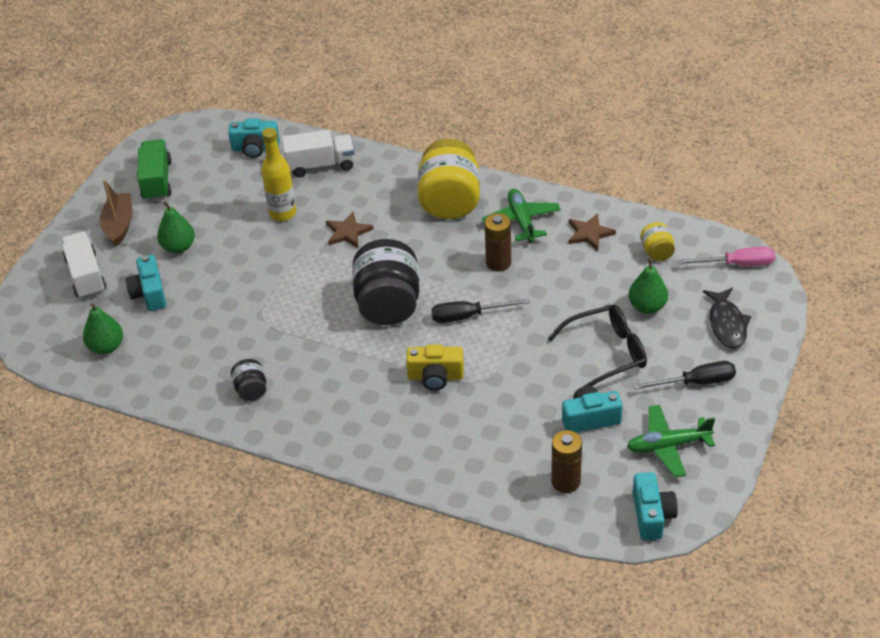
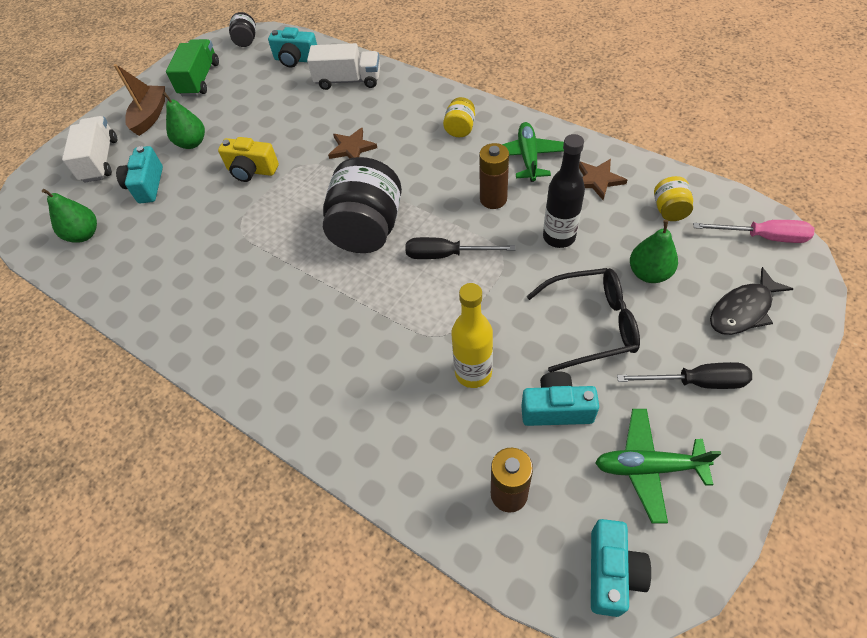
camera: 15 degrees right, 10 degrees up
black jar [231,359,266,401] -> black jar moved to [229,12,256,47]
yellow bottle [261,128,296,221] -> yellow bottle moved to [451,283,493,388]
yellow camera [406,344,464,390] -> yellow camera moved to [218,137,279,182]
yellow jar [418,139,480,219] -> yellow jar [443,97,475,137], size x0.47
black fish [703,288,751,349] -> black fish turned 45 degrees clockwise [710,267,793,335]
none -> black bottle [543,134,585,248]

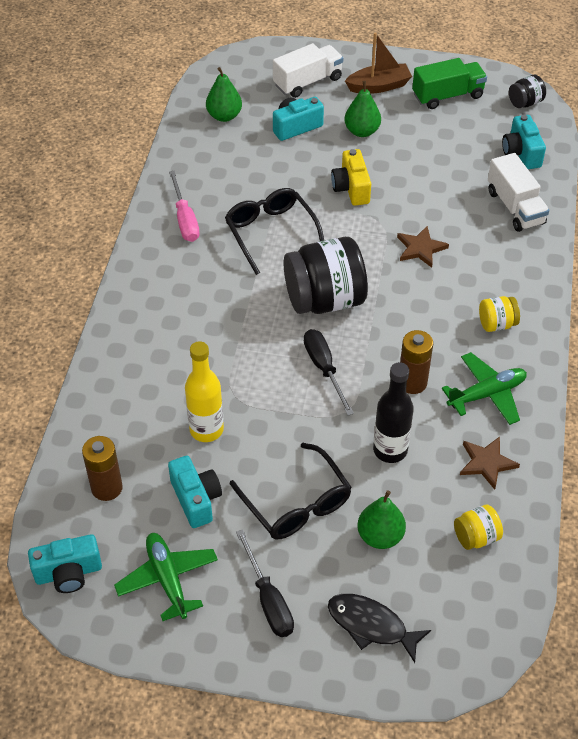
camera: 60 degrees right, 5 degrees down
pink screwdriver [693,220,815,243] -> pink screwdriver moved to [169,171,200,242]
none -> black glasses [225,188,324,275]

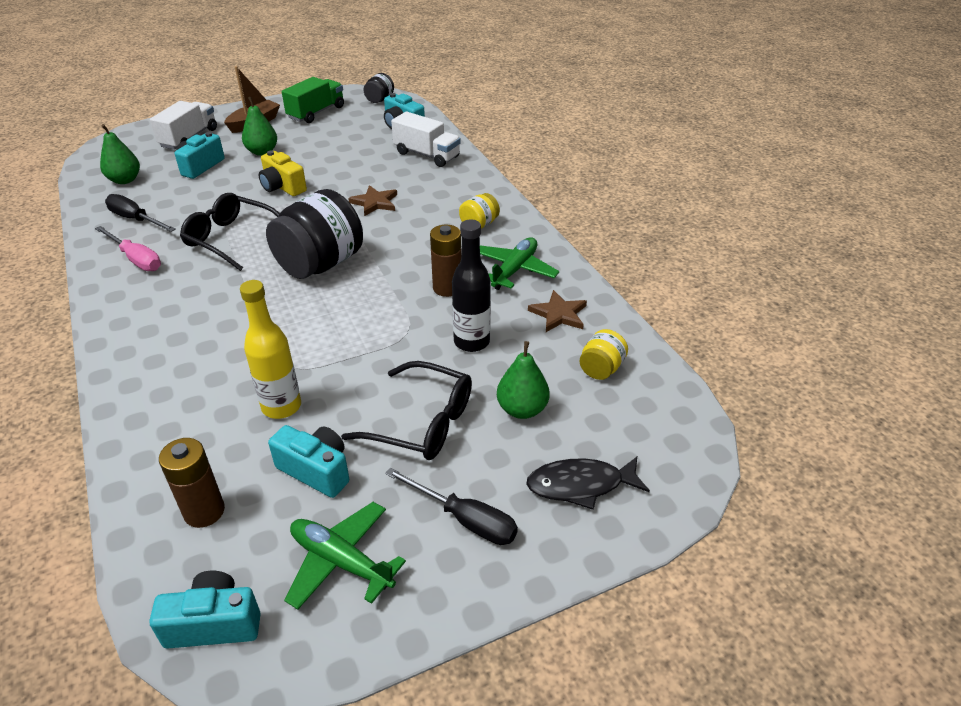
camera: 35 degrees left, 10 degrees down
turquoise camera [28,534,102,593] -> turquoise camera turned 135 degrees counterclockwise [149,571,261,649]
black screwdriver [304,329,354,415] -> black screwdriver moved to [105,194,176,232]

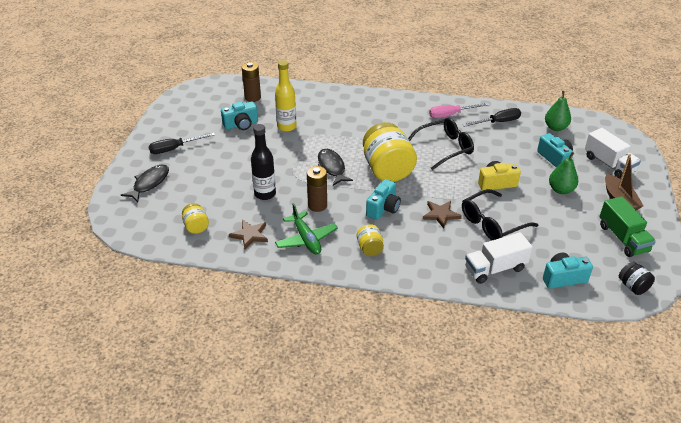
camera: 125 degrees right, 0 degrees up
turquoise camera [149,571,261,649] -> turquoise camera moved to [366,179,401,220]
black jar [266,189,363,279] -> yellow jar [363,122,417,182]
green plane [284,502,406,610] -> none
black glasses [341,361,472,460] -> black glasses moved to [462,189,539,240]
green pear [497,341,550,419] -> none
none -> black fish [318,149,353,186]

